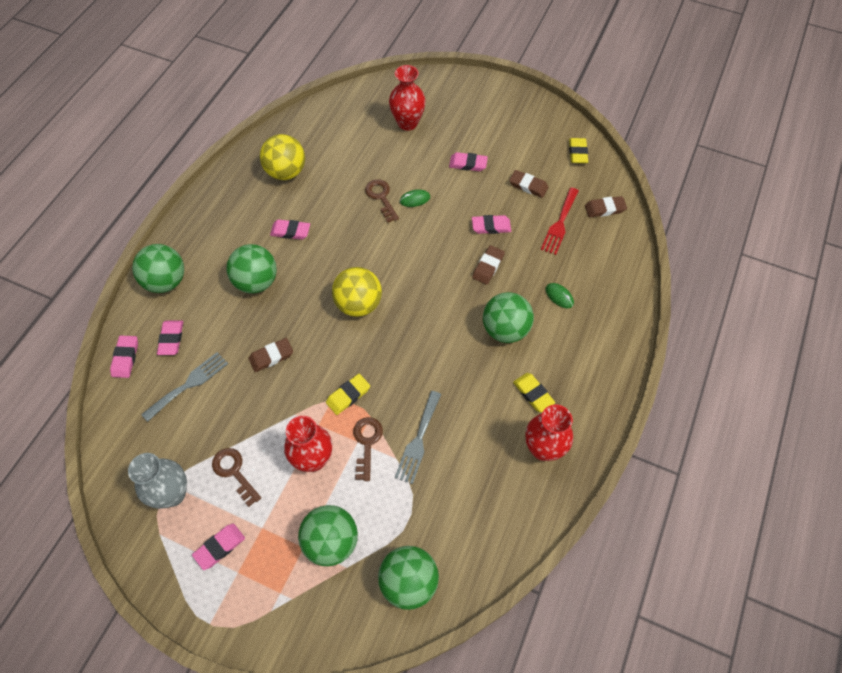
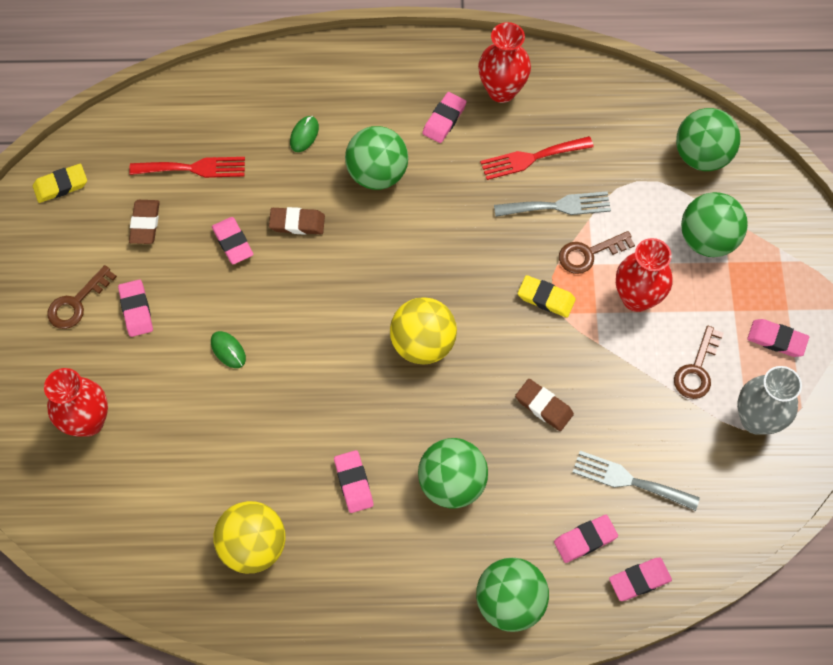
camera: 115 degrees left, 5 degrees up
brown key [365,179,399,223] -> brown key moved to [47,265,117,329]
yellow eraser [513,373,555,412] -> pink eraser [422,92,467,143]
brown eraser [585,196,627,217] -> none
none -> red fork [480,136,594,180]

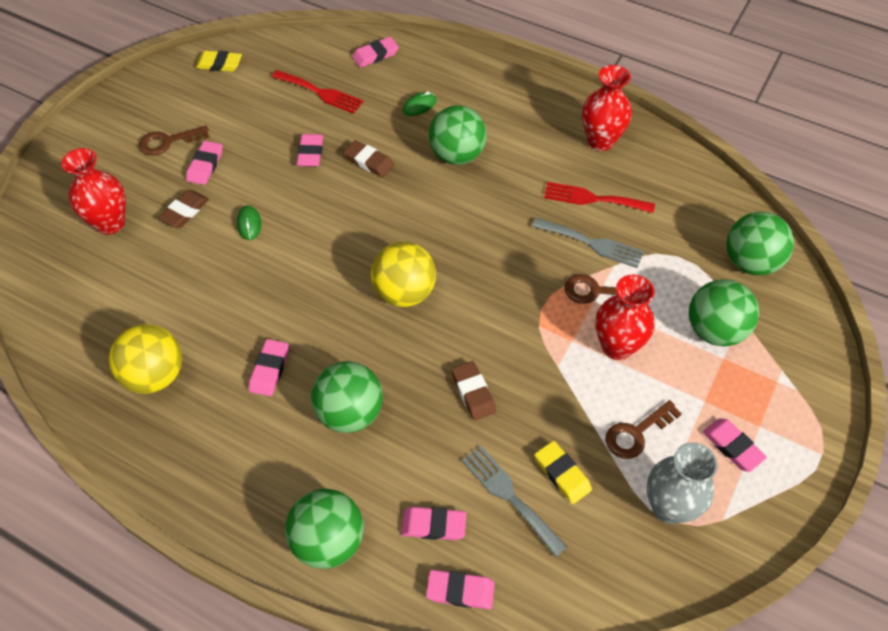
camera: 30 degrees right, 10 degrees down
brown eraser [129,200,160,244] -> brown eraser moved to [158,190,209,228]
pink eraser [422,92,467,143] -> pink eraser moved to [352,37,399,68]
yellow eraser [518,275,576,318] -> yellow eraser moved to [535,441,592,504]

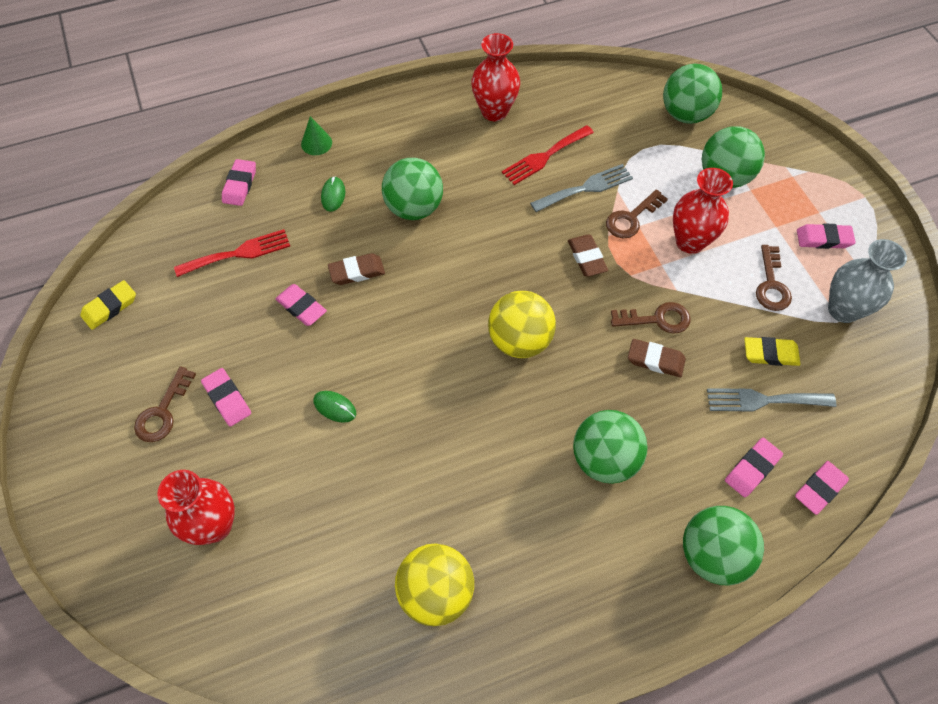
camera: 50 degrees left, 5 degrees up
brown eraser [158,190,209,228] -> brown eraser moved to [568,235,608,277]
pink eraser [249,339,289,396] -> none
none -> green cone [301,116,332,155]
none -> brown key [611,302,691,334]

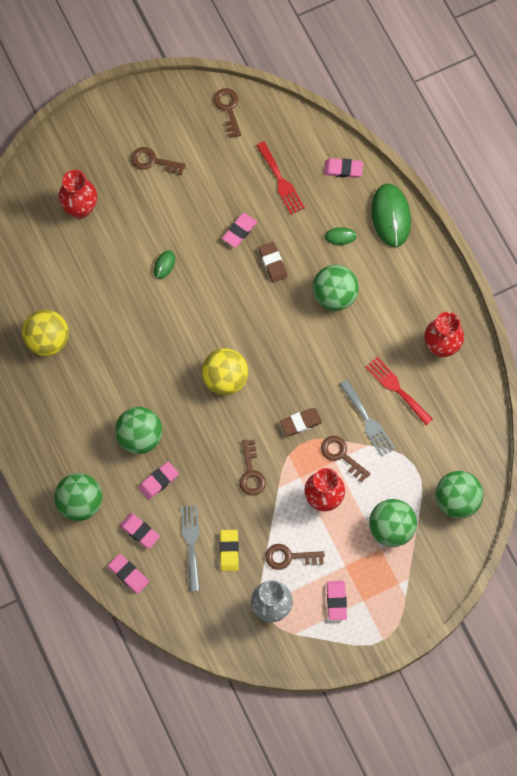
camera: 85 degrees right, 10 degrees up
yellow eraser [80,280,136,330] -> brown key [214,88,241,138]
pink eraser [201,368,251,427] -> pink eraser moved to [138,461,179,500]
green cone [301,116,332,155] -> green mouse [371,184,411,247]
brown eraser [628,339,686,377] -> none

